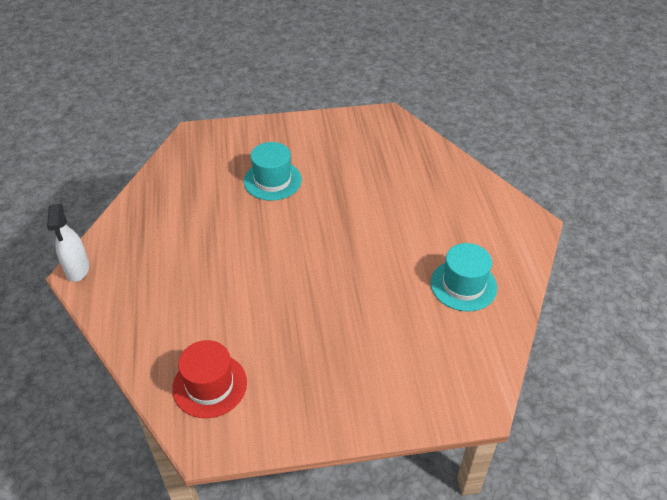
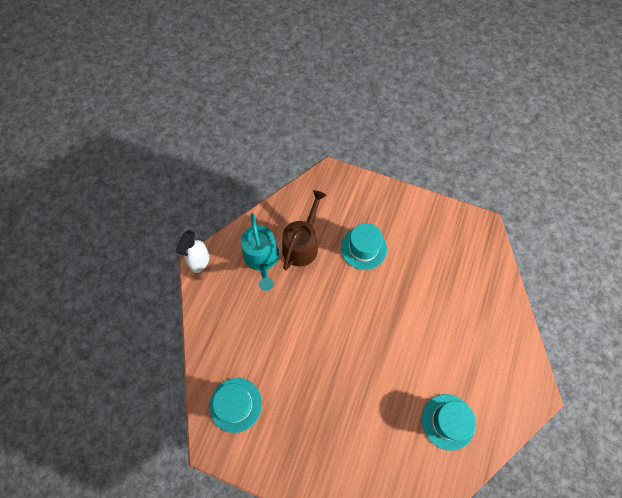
camera: 30 degrees right, 20 degrees up
red hat [172,340,247,418] -> turquoise hat [209,378,262,433]
none -> turquoise watering can [241,213,279,291]
none -> brown watering can [282,190,326,270]

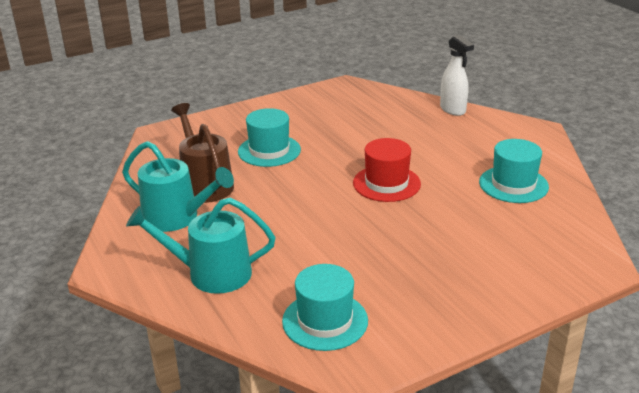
camera: 50 degrees left, 35 degrees down
white spray bottle [176,230,210,273] -> white spray bottle moved to [440,35,474,116]
none -> turquoise watering can [126,197,275,294]
none -> red hat [353,138,421,202]

